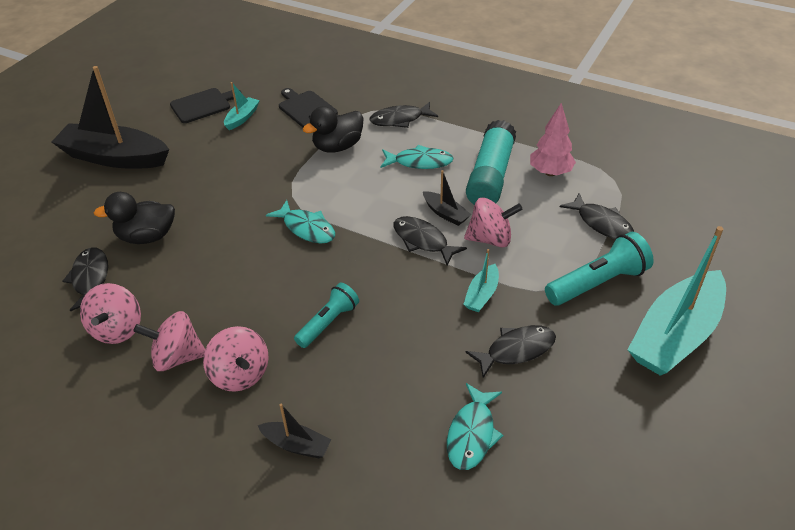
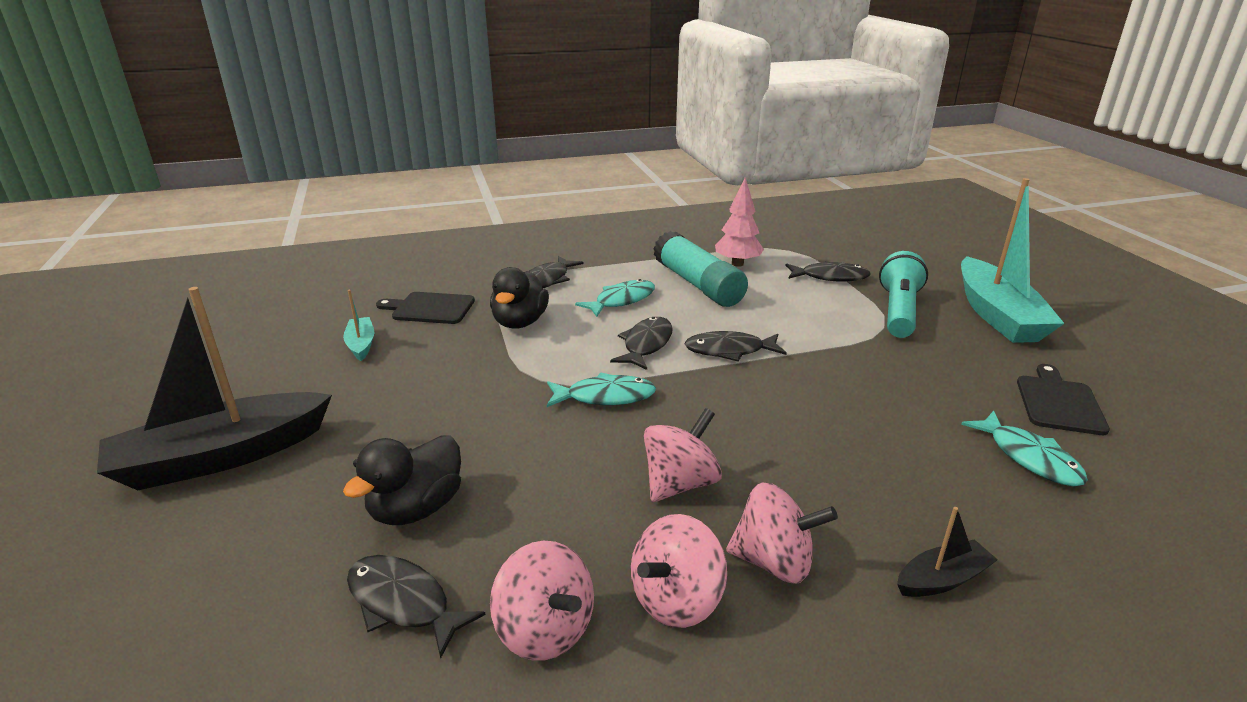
camera: 45 degrees left, 15 degrees down
black cutting board [170,88,241,123] -> black cutting board moved to [1017,364,1110,435]
turquoise flashlight [294,283,359,348] -> none
black boat [423,170,472,226] -> none
turquoise boat [463,249,499,312] -> none
pink spinning top [464,197,522,247] -> pink spinning top moved to [644,408,722,502]
black fish [466,325,556,378] -> black fish moved to [610,317,673,370]

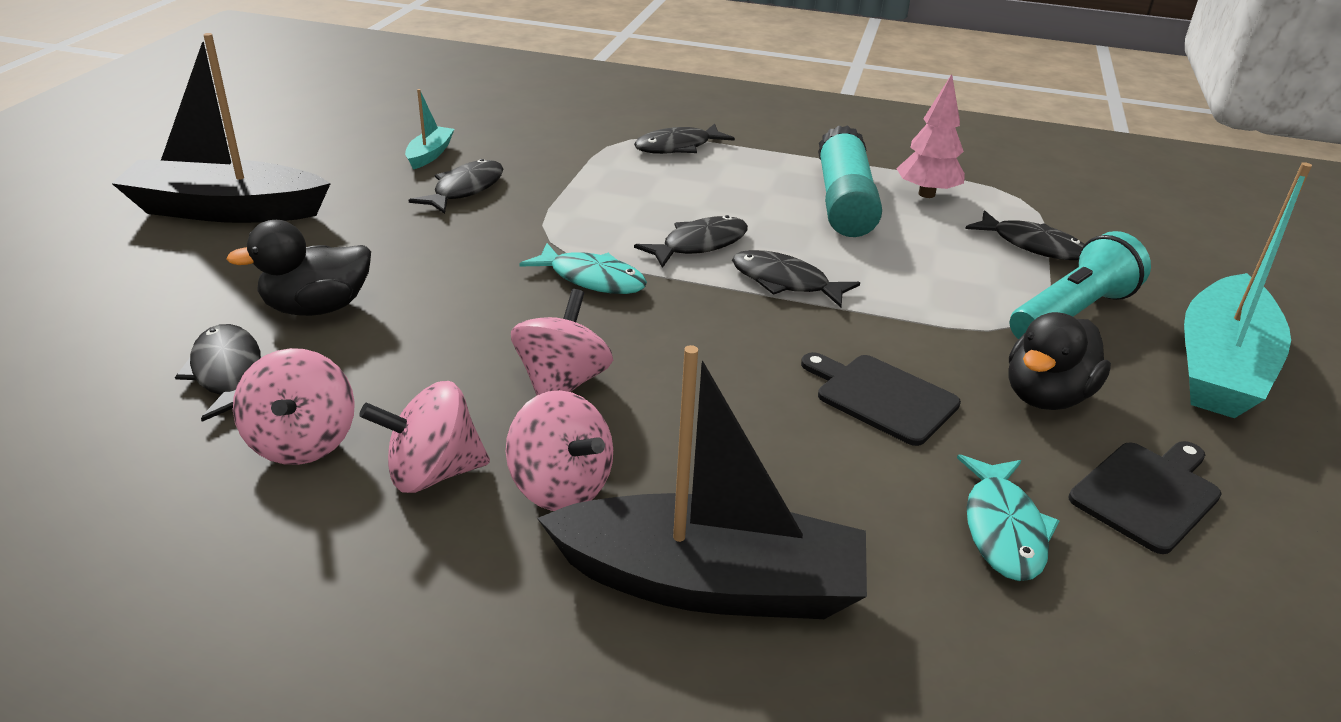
camera: 30 degrees right, 5 degrees up
black cutting board [376,292,475,324] -> black cutting board moved to [801,352,961,446]
black duck [490,267,549,328] -> black duck moved to [1008,312,1111,410]
turquoise fish [575,279,655,317] -> none
pink spinning top [644,408,722,502] -> pink spinning top turned 60 degrees counterclockwise [511,289,613,395]
black boat [897,507,998,597] -> black boat [537,345,867,619], size x2.24
none -> black fish [408,159,503,214]

